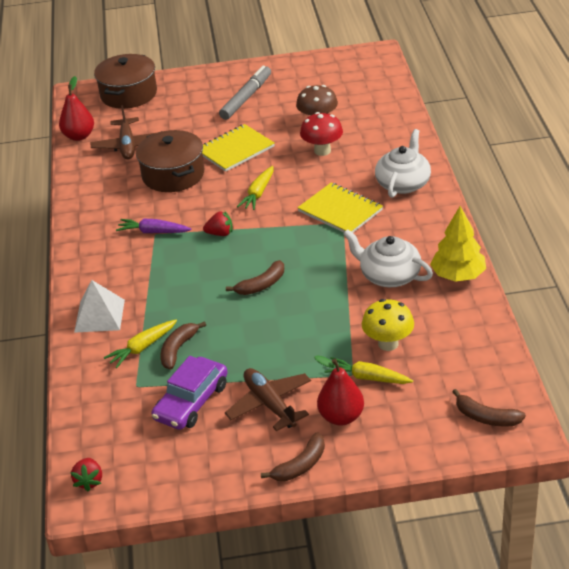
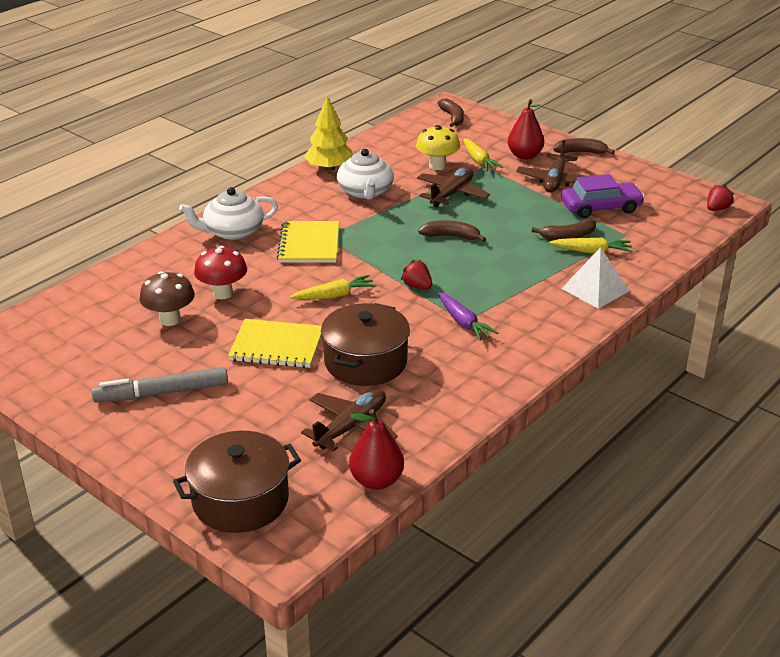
camera: 135 degrees left, 5 degrees down
none -> brown plane [417,167,490,207]

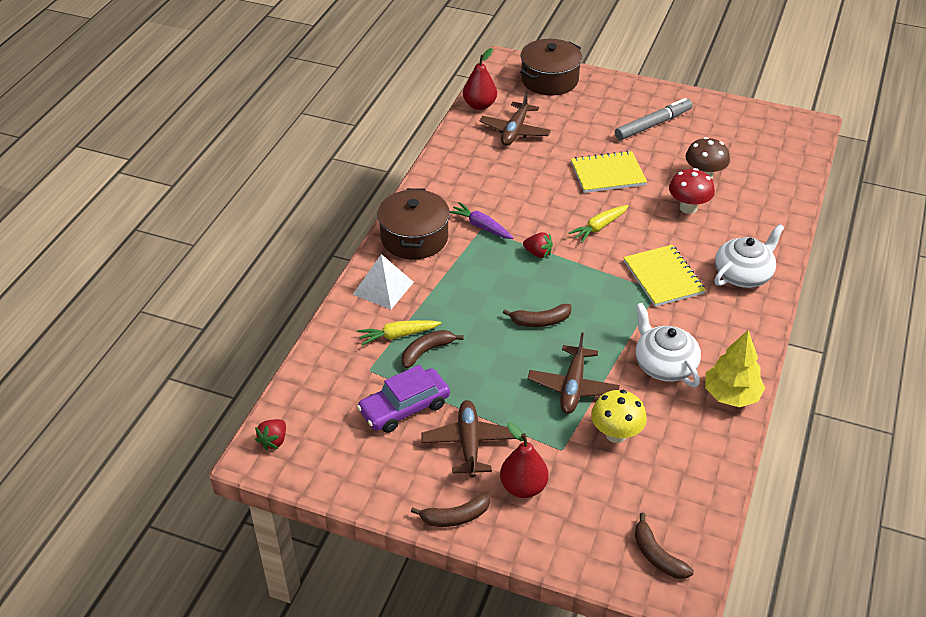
camera: 160 degrees right, 10 degrees up
brown pot [321,303,410,386] -> brown pot moved to [377,188,450,260]
yellow carrot [463,138,503,171] -> none

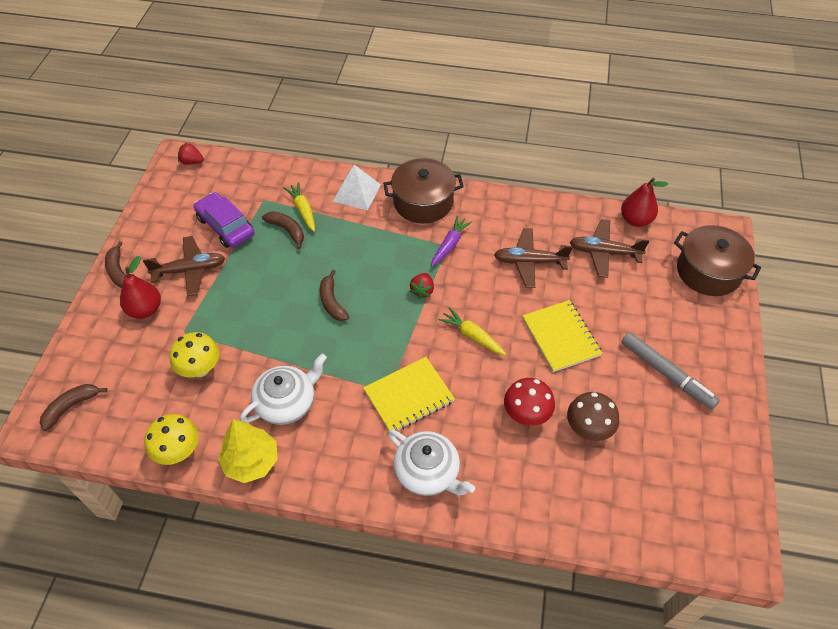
camera: 80 degrees right, 10 degrees up
brown plane [528,332,620,414] -> brown plane moved to [494,228,573,288]
none -> yellow mushroom [144,414,199,465]

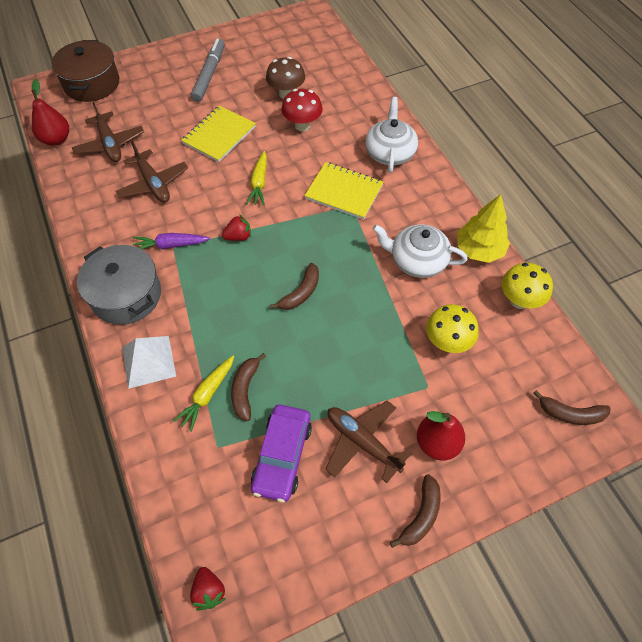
camera: 125 degrees left, 5 degrees up
brown pot [383,158,464,223] -> grey pot [77,245,161,325]

